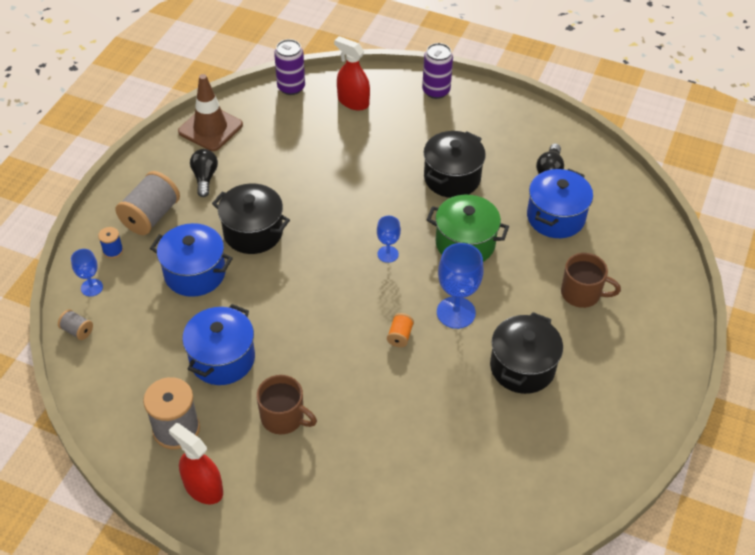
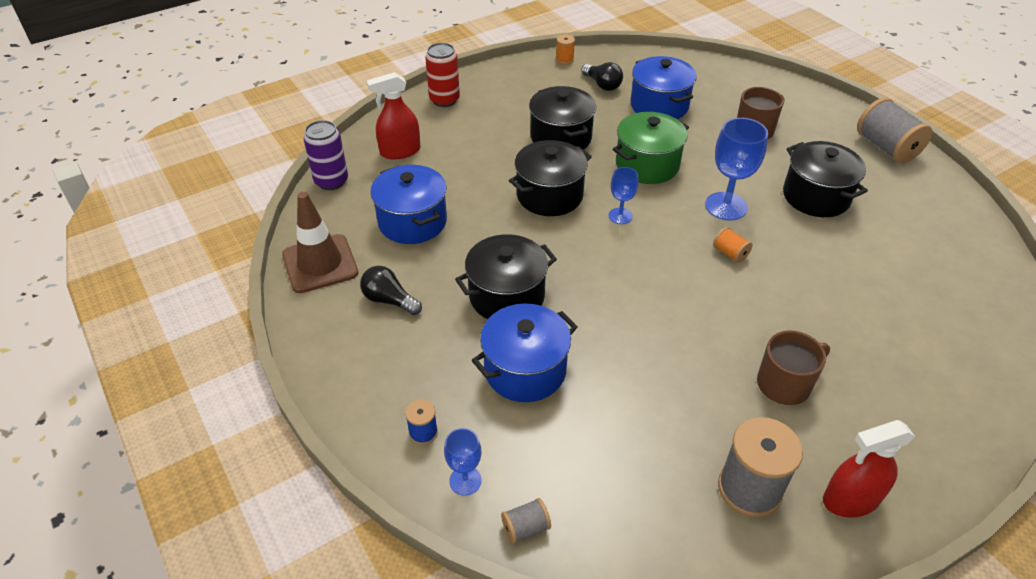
camera: 55 degrees left, 5 degrees down
grey spool [115,171,180,235] -> grey spool moved to [857,97,932,164]
blue pot [182,304,255,385] -> blue pot moved to [370,165,447,244]
purple can [422,43,453,99] -> red can [425,42,460,107]
none -> black pot [509,140,592,216]
none -> orange spool [556,34,575,65]

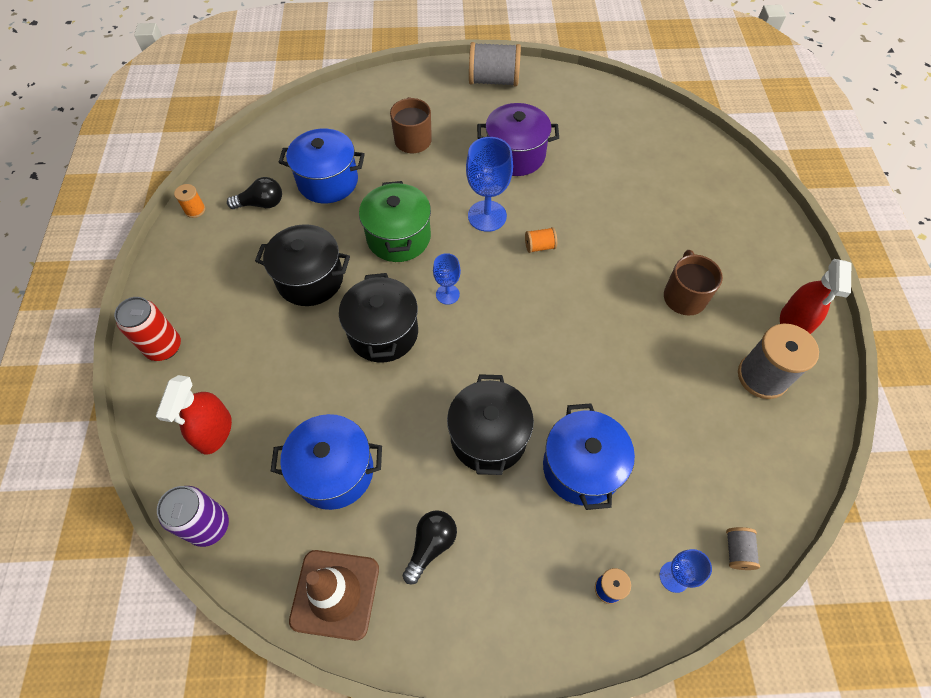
camera: 60 degrees left, 15 degrees up
black light bulb [360,266,422,315] -> black light bulb turned 150 degrees clockwise [403,510,457,584]
black pot [783,141,868,217] -> purple pot [477,103,559,176]

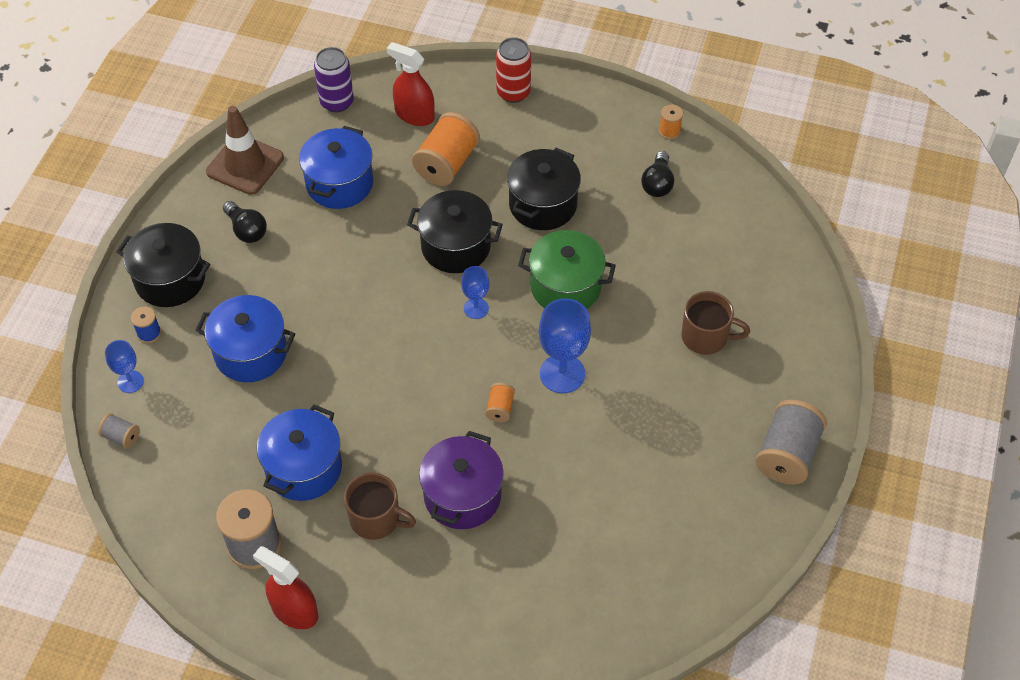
camera: 110 degrees right, 5 degrees down
blue pot [278,128,365,203] -> blue pot moved to [257,404,342,501]
black pot [447,374,534,475] -> black pot moved to [116,223,210,307]
purple pot [477,103,559,176] -> purple pot moved to [419,431,504,529]
none -> orange spool [412,112,480,186]

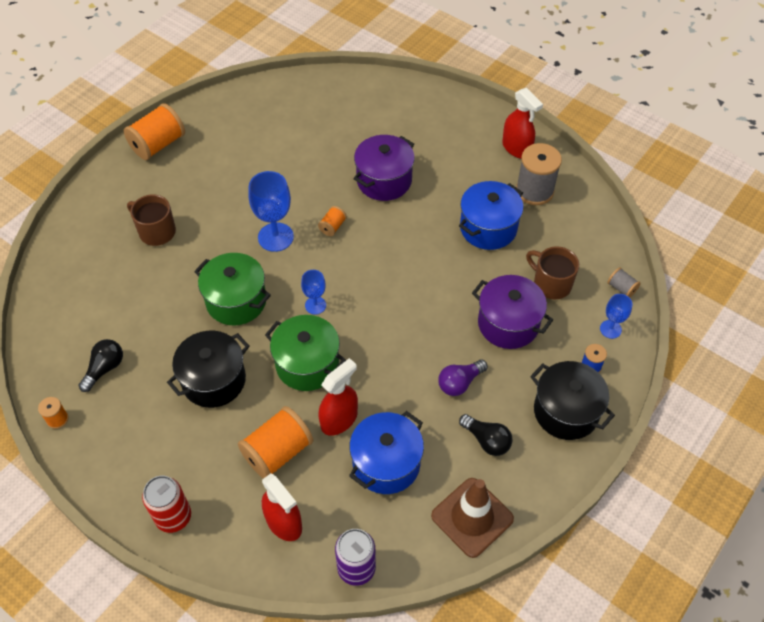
camera: 160 degrees left, 0 degrees up
blue pot [195,295,295,382] -> purple pot [472,275,553,349]
black light bulb [223,201,267,243] -> black light bulb turned 150 degrees clockwise [459,414,512,456]
brown mug [344,472,416,540] -> brown mug moved to [526,246,579,299]
black pot [407,190,503,273] -> green pot [265,315,346,391]
grey spool [756,400,827,485] -> orange spool [124,103,185,160]
none -> red spray bottle [319,358,358,436]
none -> purple light bulb [438,359,488,396]

